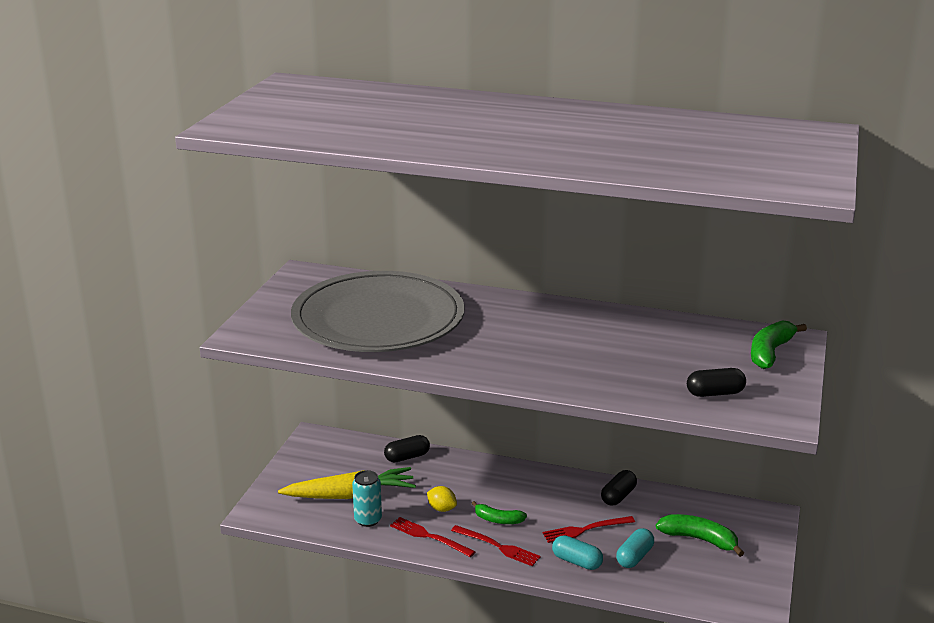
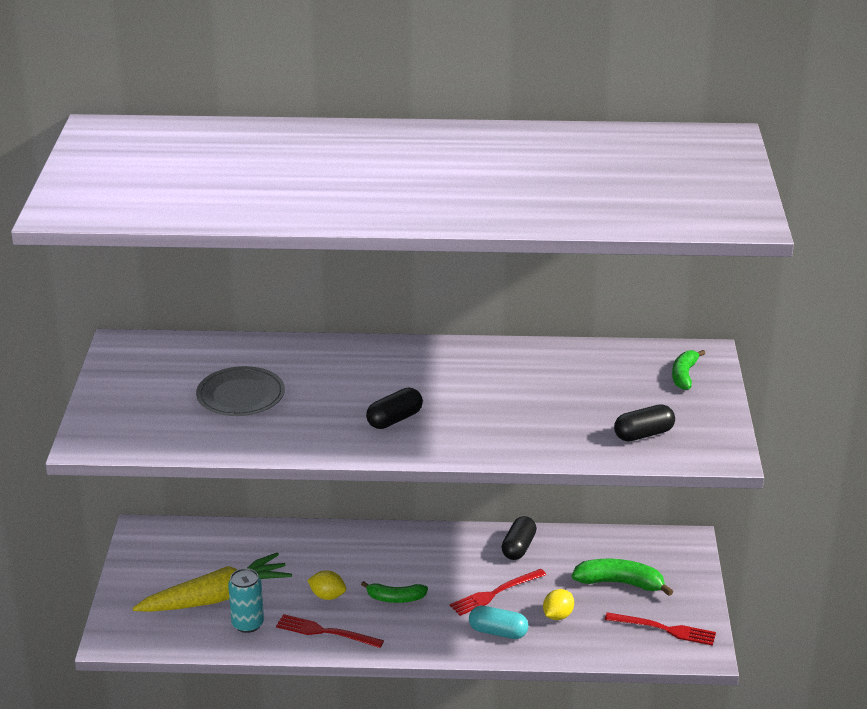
camera: 15 degrees left, 5 degrees up
grey plate [291,271,464,352] -> grey plate [196,366,285,416], size x0.44
black capsule [384,435,430,462] -> black capsule moved to [366,388,423,429]
red fork [451,525,541,566] -> red fork moved to [605,612,716,646]
turquoise capsule [616,528,654,568] -> yellow lemon [543,589,574,620]
green banana [751,320,807,369] -> green banana [672,350,705,390], size x0.66

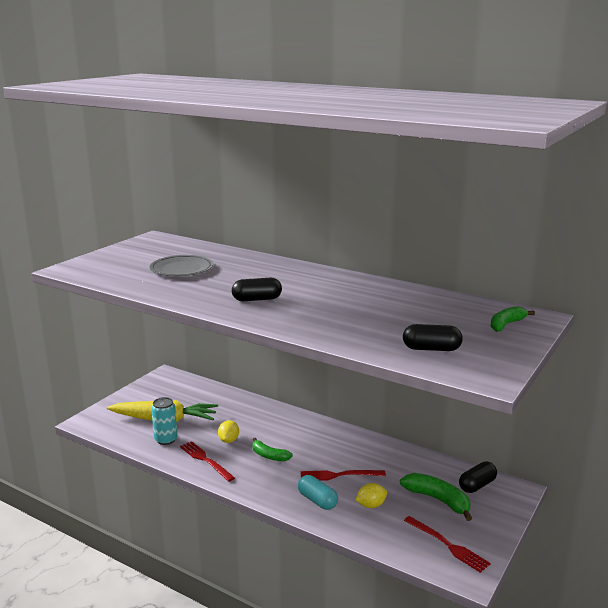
camera: 30 degrees right, 10 degrees down
yellow lemon [307,570,346,600] -> yellow lemon turned 45 degrees clockwise [218,420,239,443]
black capsule [502,516,537,560] -> black capsule moved to [459,461,497,493]

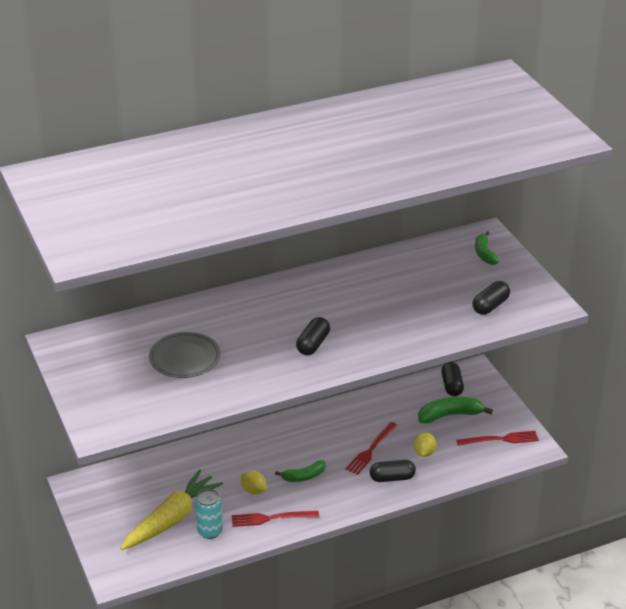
camera: 55 degrees left, 15 degrees up
turquoise capsule [298,475,338,510] -> black capsule [370,460,416,482]

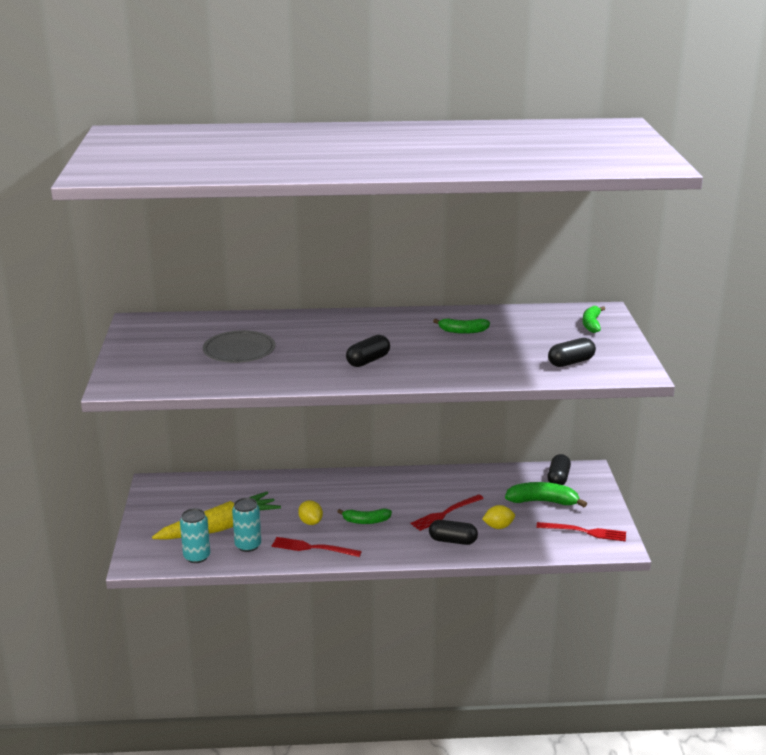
camera: 20 degrees right, 10 degrees down
yellow lemon [414,432,436,457] -> yellow lemon turned 45 degrees clockwise [482,505,515,529]
none -> turquoise can [180,508,210,563]
none -> green banana [433,318,490,334]

